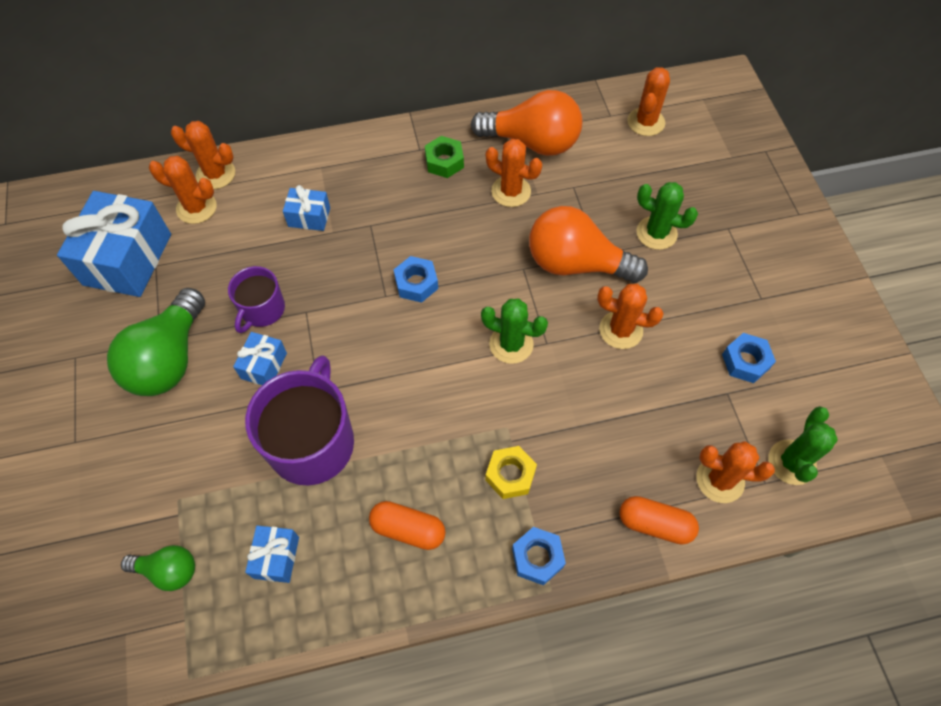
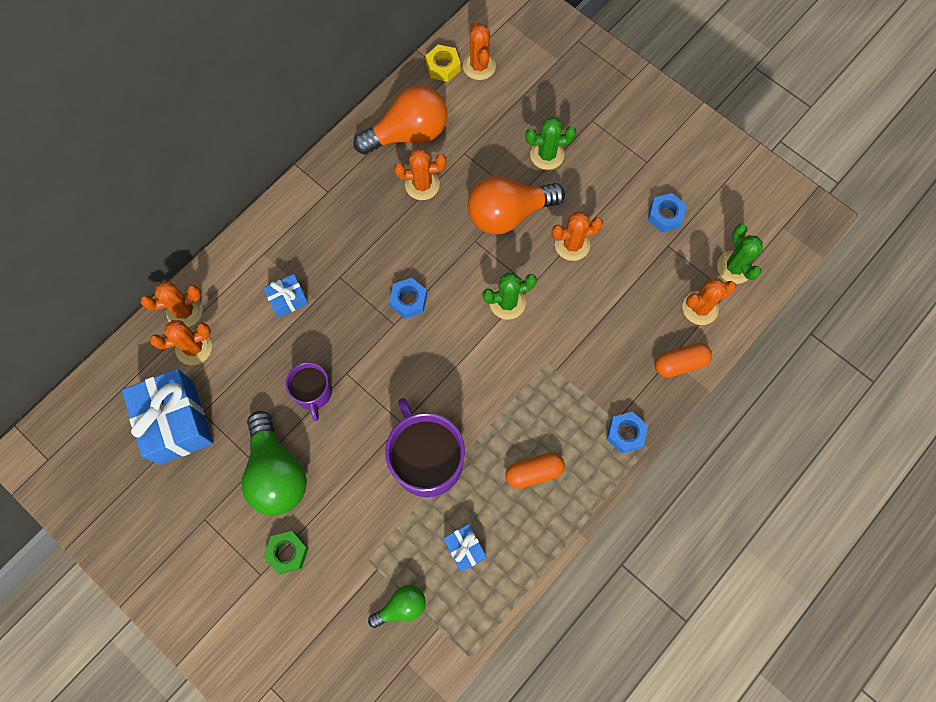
camera: 35 degrees left, 10 degrees up
blue gift [233,332,287,385] -> none
green nut [425,136,464,178] -> green nut moved to [264,531,309,574]
yellow nut [485,446,537,499] -> yellow nut moved to [426,45,461,82]

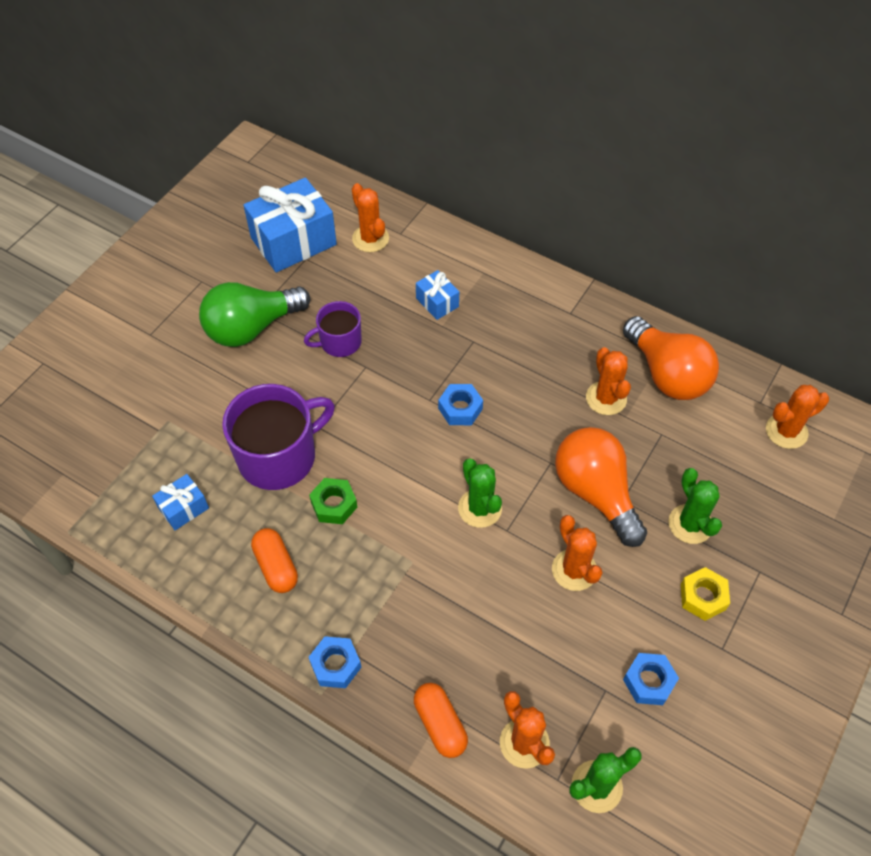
camera: 80 degrees right, 15 degrees down
orange cactus [141,281,203,327] -> none
green nut [264,531,309,574] -> green nut moved to [309,478,357,524]
green light bulb [368,585,426,628] -> none
yellow nut [426,45,461,82] -> yellow nut moved to [681,567,730,621]

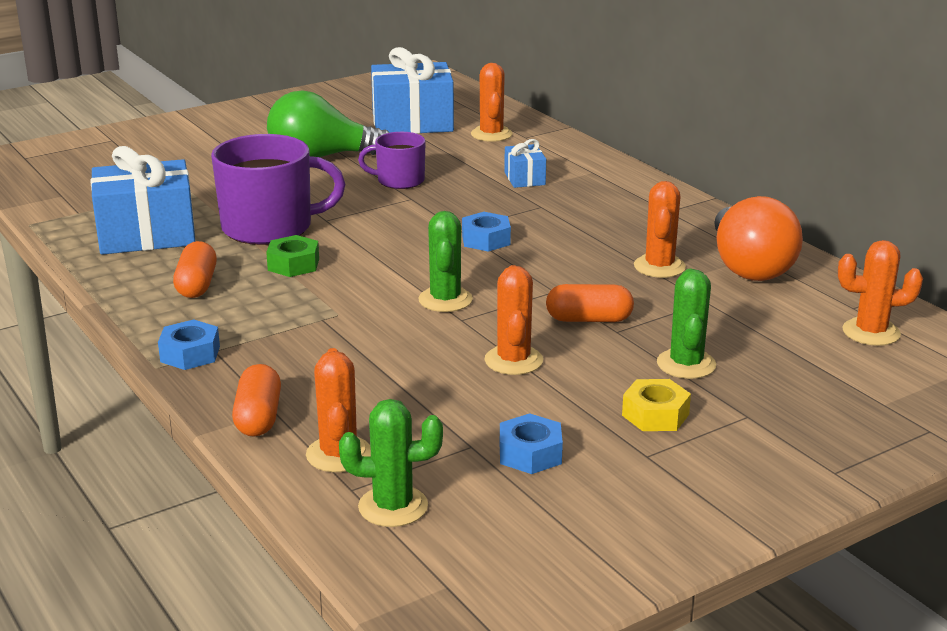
camera: 25 degrees right, 30 degrees down
blue gift [152,474,209,530] -> blue gift [91,146,195,255], size x2.05
orange light bulb [555,427,647,547] -> orange capsule [546,284,634,322]

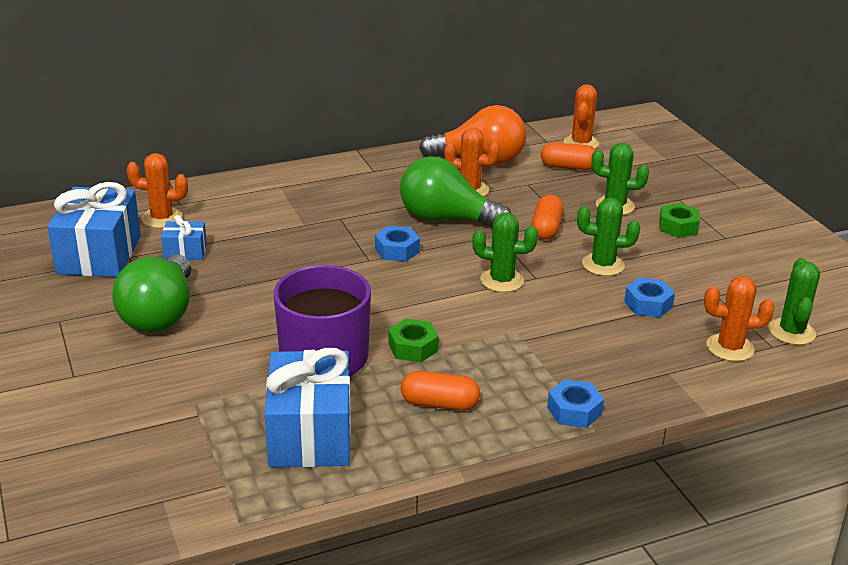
camera: 80 degrees left, 5 degrees up
orange capsule [232,364,281,437] -> orange capsule moved to [541,142,596,170]
purple mug [358,132,426,189] -> none
orange cactus [484,265,543,375] -> green cactus [577,198,640,276]
blue nut [500,413,563,474] -> blue nut moved to [624,277,675,318]
blue gift [504,139,546,188] -> blue gift moved to [161,215,207,260]
yellow nut [622,379,691,431] -> green nut [659,203,700,238]
none -> green light bulb [400,156,511,227]

